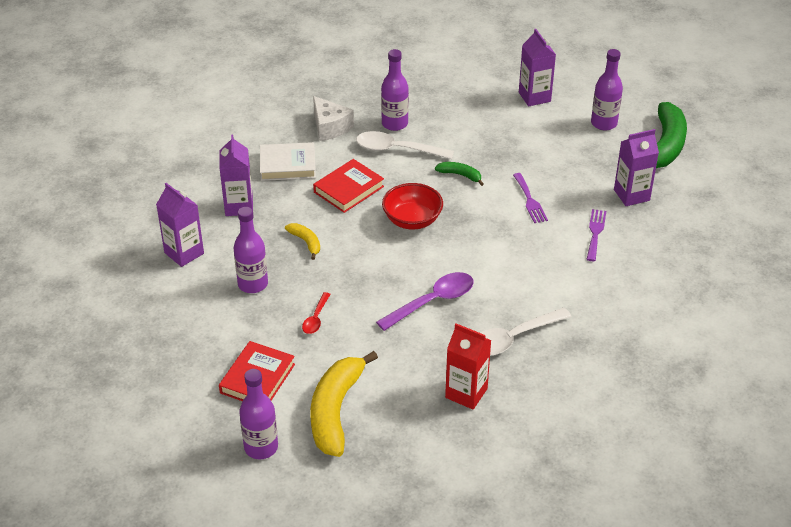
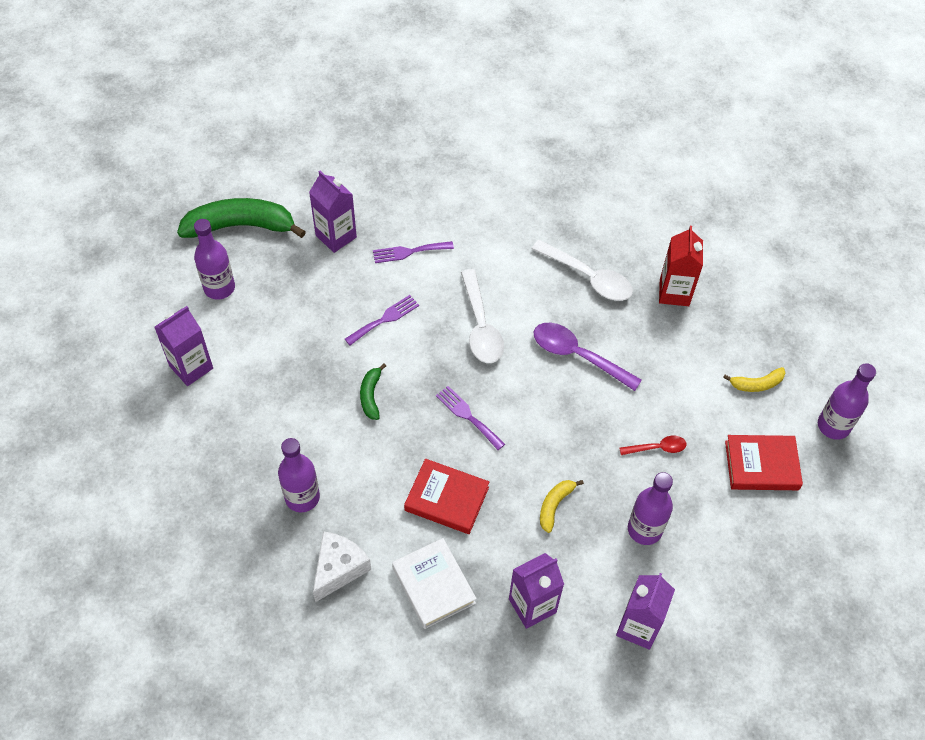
camera: 115 degrees left, 15 degrees up
yellow banana [311,351,378,457] -> yellow banana [723,367,786,392], size x0.47
white spoon [356,131,454,159] -> white spoon moved to [461,269,504,363]
red bowl [382,183,443,230] -> purple fork [436,386,505,450]

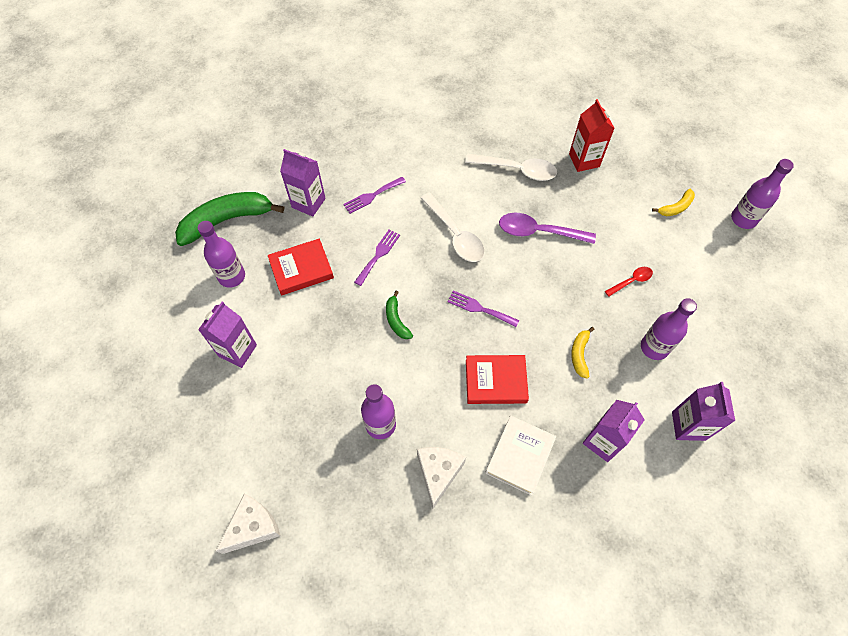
camera: 20 degrees left, 5 degrees up
white book [392,538,477,629] -> white book turned 75 degrees clockwise [485,416,556,495]
red book [725,435,803,490] -> red book moved to [268,238,334,295]
none -> white cheese [216,493,281,554]

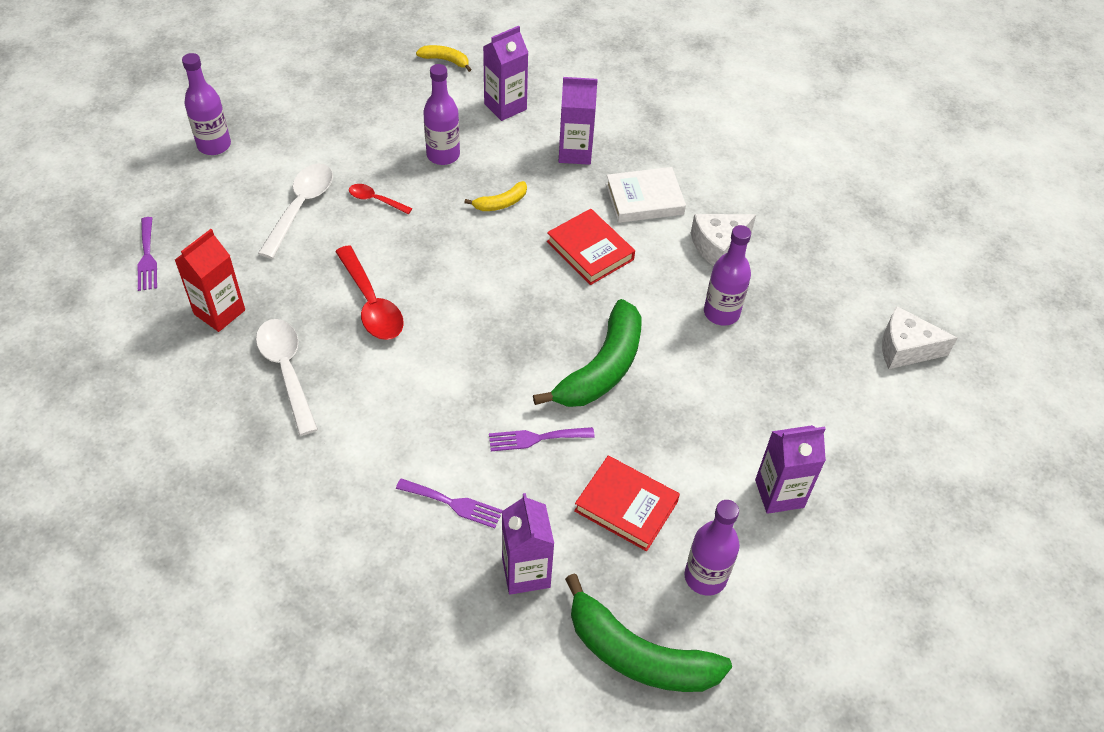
camera: 130 degrees left, 10 degrees down
green banana [386,291,413,339] -> green banana [533,299,641,407], size x2.12
white spoon [421,192,485,262] -> white spoon moved to [258,164,333,259]
purple fork [447,290,519,327] -> purple fork moved to [138,217,157,291]
purple spoon [499,213,596,244] -> red spoon [335,245,404,340]
yellow banana [652,189,695,216] -> yellow banana moved to [416,45,472,72]

